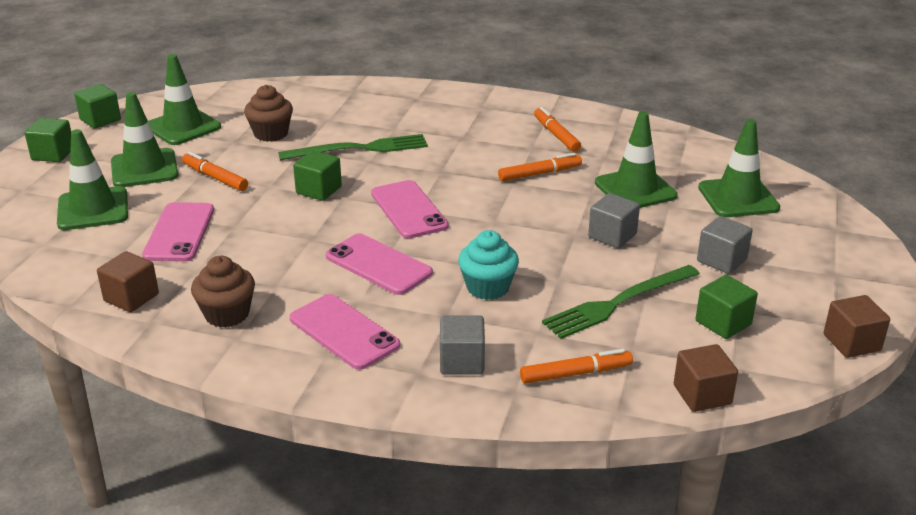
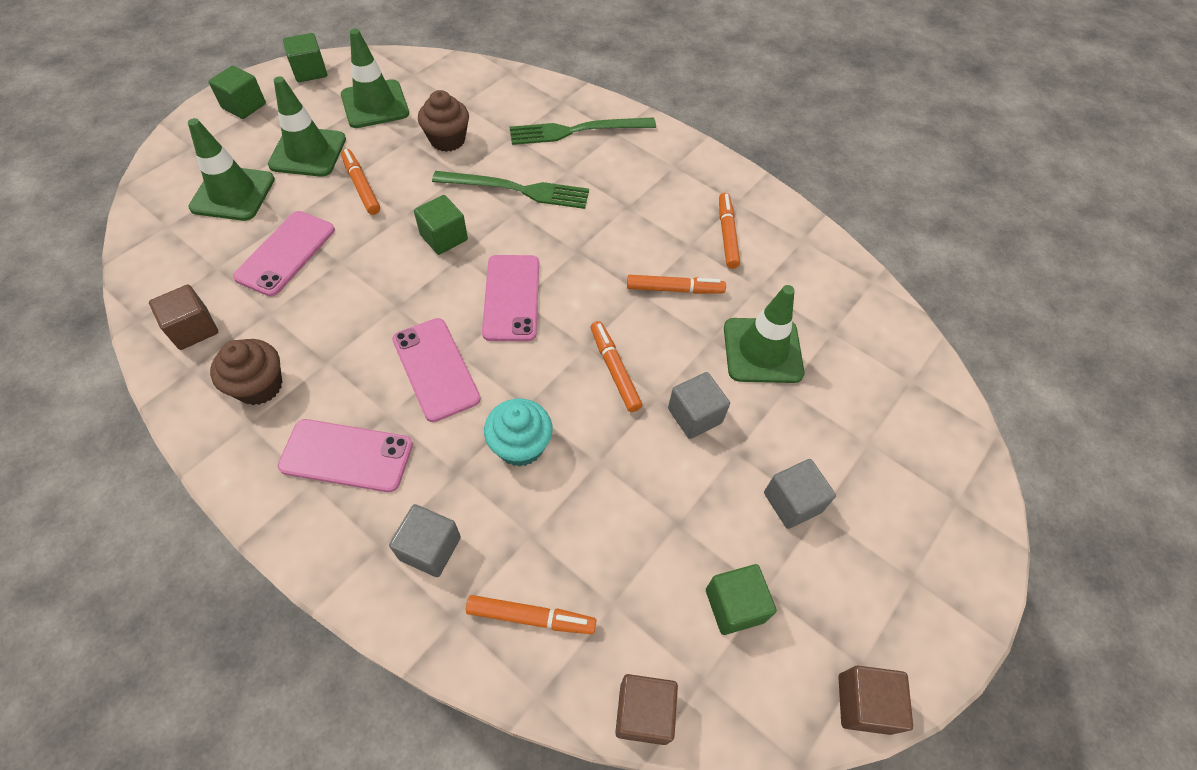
camera: 20 degrees right, 25 degrees up
pink phone [289,294,400,370] -> pink phone turned 60 degrees counterclockwise [278,419,413,492]
green fork [542,265,700,339] -> green fork moved to [510,117,656,145]
green traffic cone [698,119,780,217] -> none
none -> orange marker [591,321,642,412]

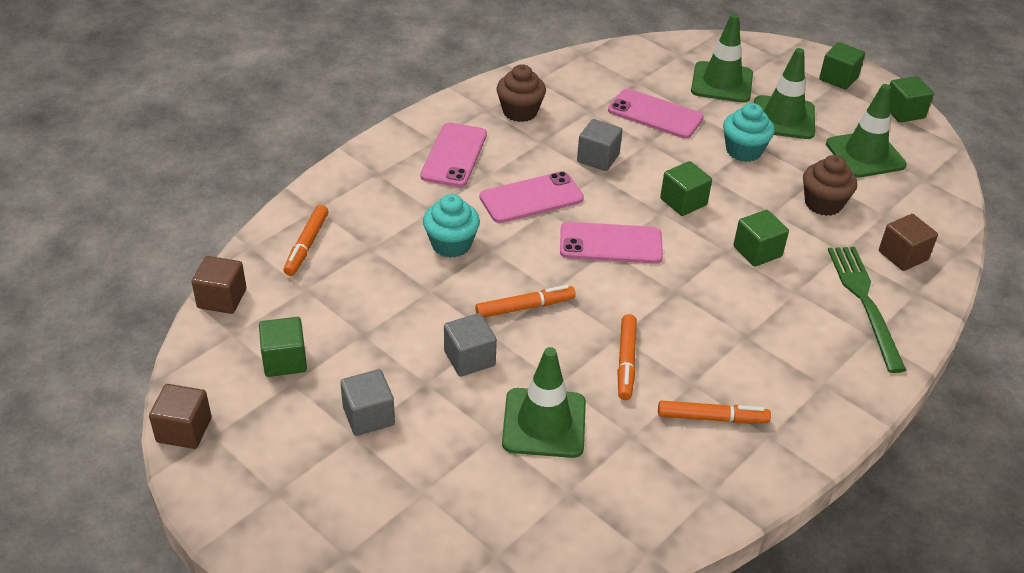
camera: 95 degrees right, 15 degrees down
brown cube [149,285,218,350] -> brown cube moved to [879,214,938,271]
orange marker [341,149,380,215] -> turquoise cupcake [723,103,775,162]
grey cube [389,504,461,577] -> grey cube moved to [577,119,623,171]
green fork [432,171,589,209] -> green cube [733,210,789,267]

